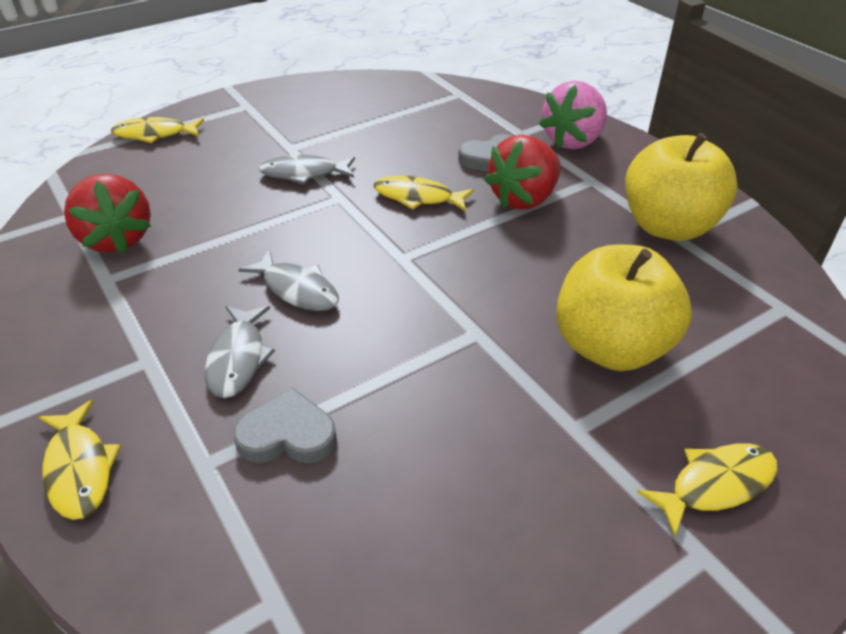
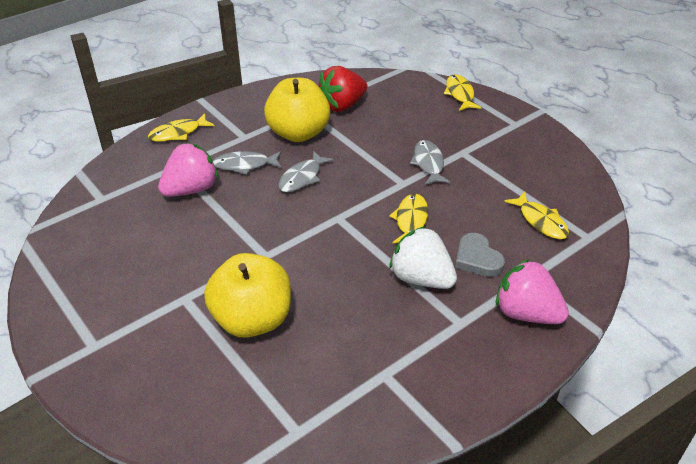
camera: 85 degrees right, 0 degrees up
grey heart [233,387,337,463] -> pink strawberry [158,143,219,197]
red strawberry [484,135,561,210] -> white strawberry [389,226,457,289]
yellow apple [625,133,738,241] -> yellow apple moved to [264,78,330,142]
yellow fish [637,444,777,537] -> yellow fish moved to [504,192,569,239]

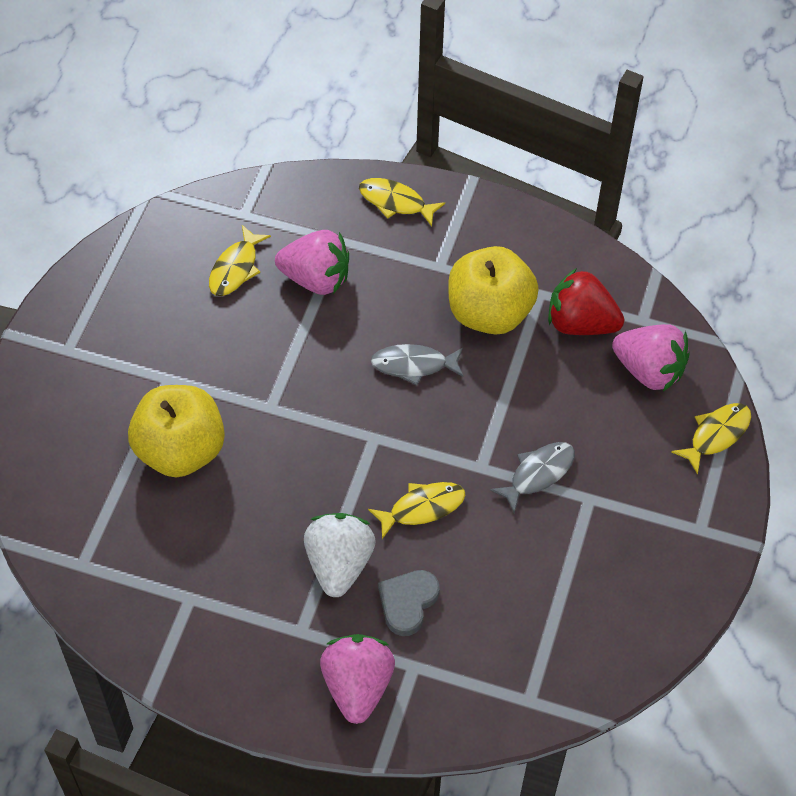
camera: 55 degrees right, 15 degrees up
grey fish [213,151,282,175] -> none
yellow fish [504,192,569,239] -> yellow fish moved to [209,225,271,296]
none -> pink strawberry [612,324,690,391]

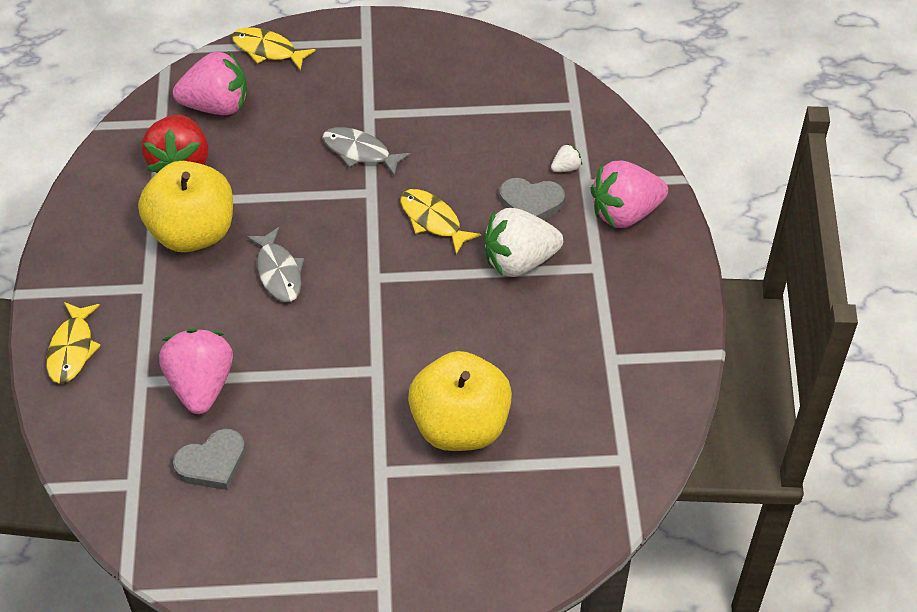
camera: 110 degrees left, 5 degrees down
yellow fish [209,225,271,296] -> grey heart [173,429,246,490]
pink strawberry [612,324,690,391] -> pink strawberry turned 75 degrees clockwise [173,51,247,115]
none -> white strawberry [551,144,582,172]

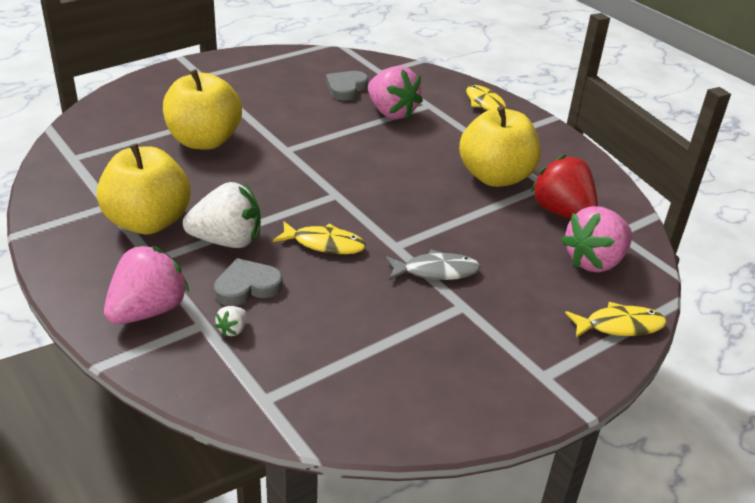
camera: 145 degrees right, 15 degrees down
grey fish [246,227,304,302] -> none
white strawberry [484,208,563,277] -> white strawberry turned 45 degrees clockwise [183,182,261,248]
none -> yellow apple [97,144,191,234]

